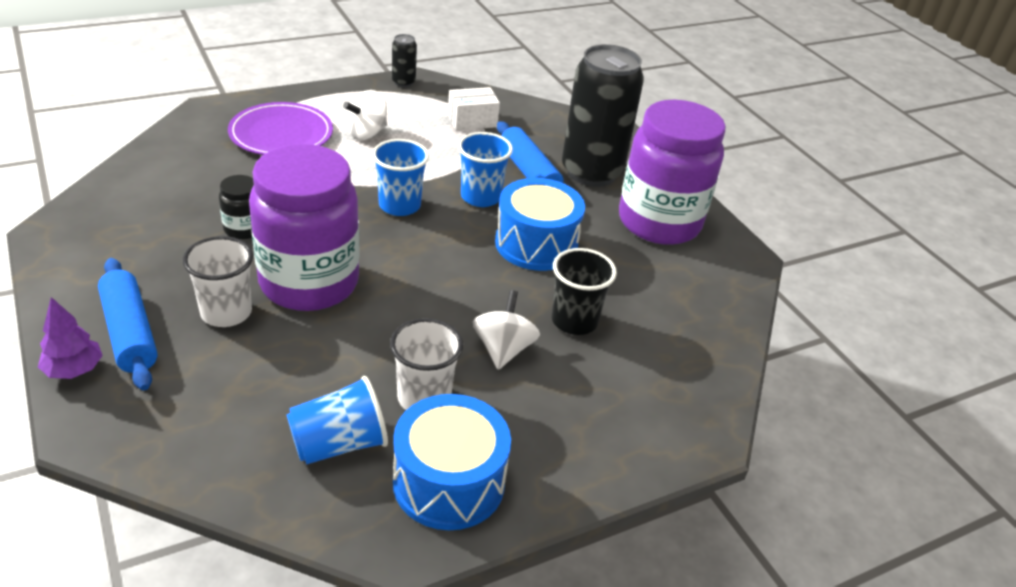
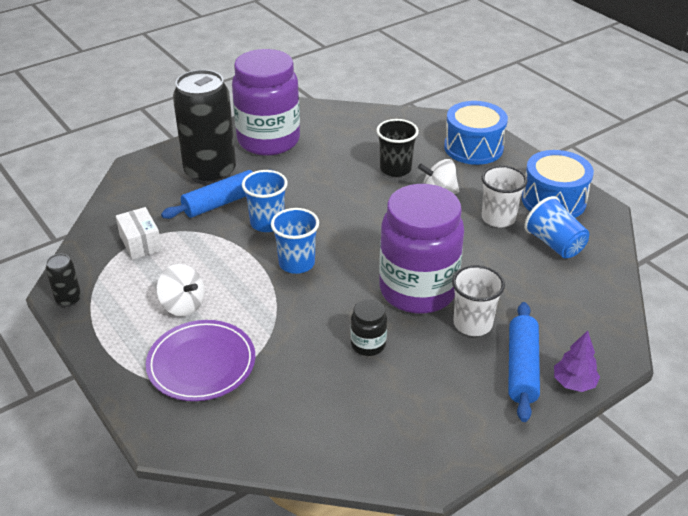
camera: 95 degrees left, 0 degrees up
blue rolling pin [98,258,157,391] -> blue rolling pin turned 45 degrees counterclockwise [508,302,540,422]
blue drum [495,178,585,271] -> blue drum moved to [444,101,508,165]

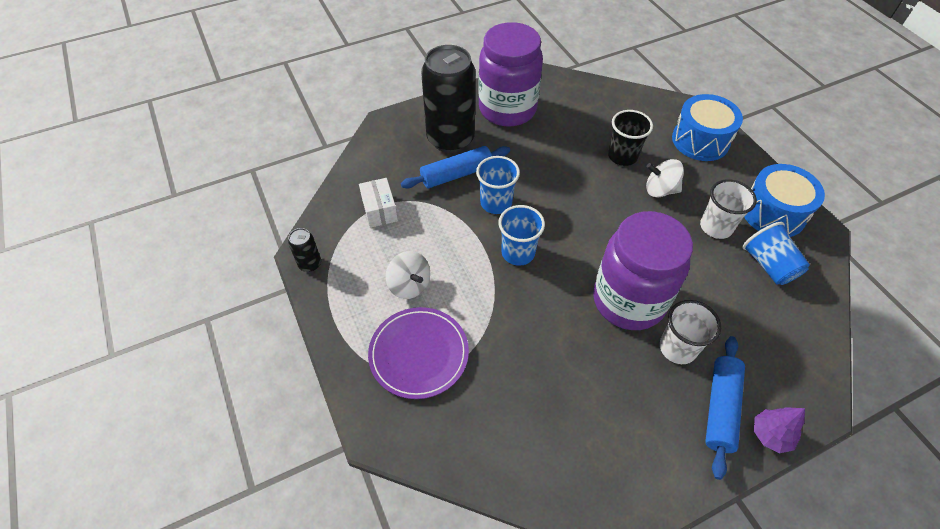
camera: 10 degrees right, 15 degrees up
black jar [351,299,387,356] -> none

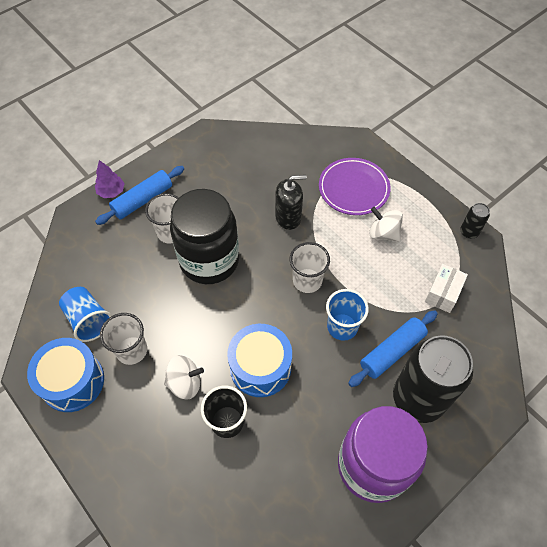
camera: 165 degrees right, 5 degrees up
white box [359,178,398,228] -> white box turned 60 degrees clockwise [425,264,468,313]
blue cup [498,205,545,266] -> white cup [290,242,330,293]
purple jar [593,211,693,330] -> black jar [170,189,239,284]
blue drum [672,94,743,161] -> blue drum moved to [227,324,292,397]
blue rolling pin [705,336,745,480] -> blue rolling pin turned 45 degrees clockwise [95,166,184,225]
none -> black soap dispenser [275,175,307,230]

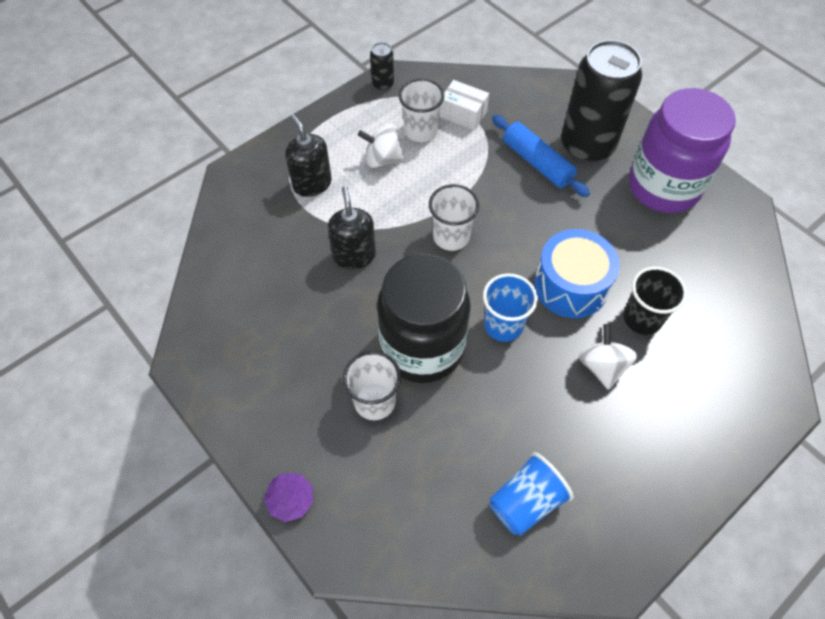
camera: 90 degrees left, 0 degrees up
blue drum [27,338,104,412] -> none
blue rolling pin [95,166,184,225] -> none
white cup [100,313,147,365] -> white cup moved to [399,78,445,142]
purple plate [319,158,391,215] -> black soap dispenser [285,114,332,197]
blue cup [326,289,369,341] -> blue cup moved to [483,273,538,342]
white spinning top [369,207,403,242] -> white spinning top turned 60 degrees clockwise [358,124,405,168]

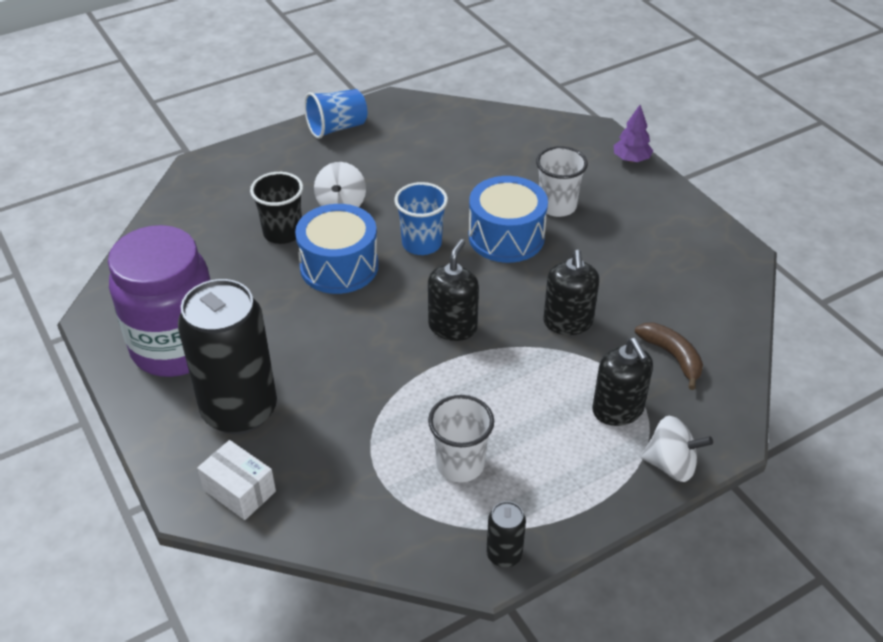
camera: 170 degrees left, 15 degrees down
white spinning top [358,124,405,168] -> white spinning top moved to [641,416,713,482]
black jar [377,254,471,383] -> blue drum [469,176,548,263]
white cup [429,184,479,251] -> black soap dispenser [428,239,479,341]
white box [439,80,489,130] -> white box moved to [197,440,276,520]
blue cup [489,452,574,536] -> blue cup moved to [304,89,367,139]
blue rolling pin [492,115,590,197] -> none
none -> brown banana [635,322,703,390]

